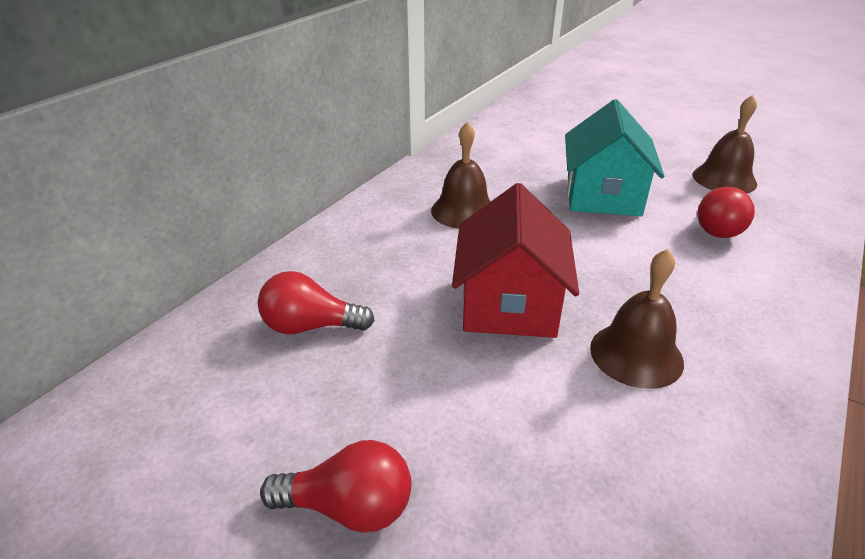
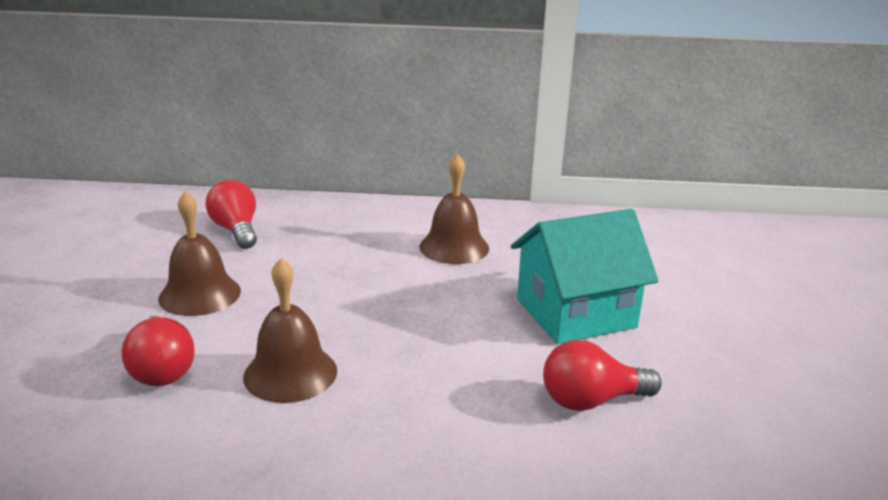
camera: 60 degrees right, 10 degrees down
red light bulb [260,440,412,533] -> red light bulb moved to [121,316,195,386]
red house [452,183,579,338] -> none
brown bell [692,95,757,193] -> brown bell moved to [158,191,241,316]

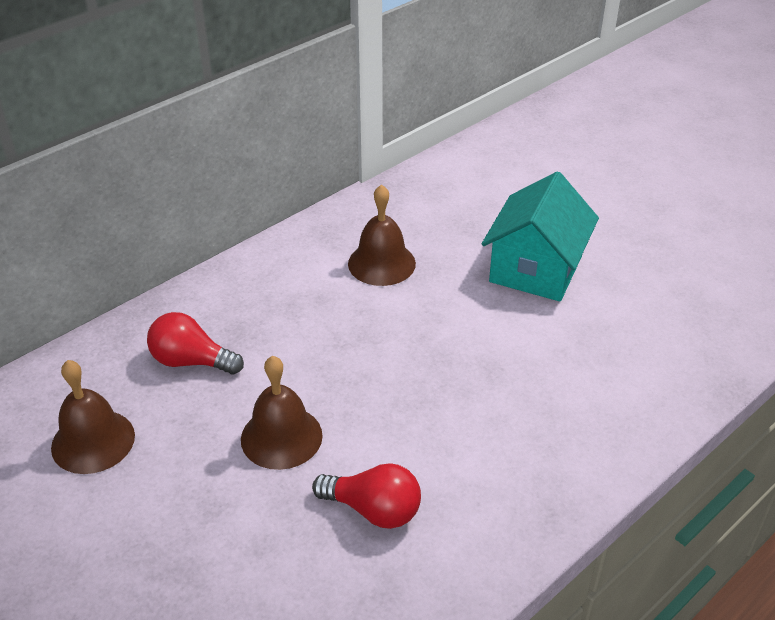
camera: 45 degrees left, 15 degrees up
brown bell [243,258,337,403] -> brown bell moved to [51,360,135,474]
red light bulb [543,340,662,411] -> none

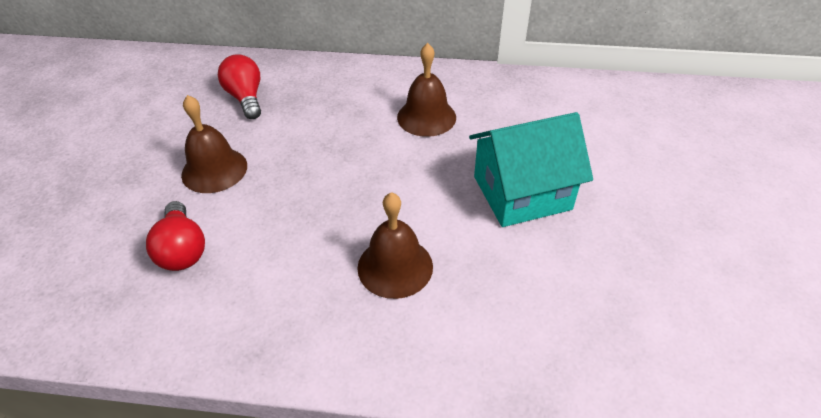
camera: 50 degrees right, 5 degrees up
brown bell [51,360,135,474] -> brown bell moved to [357,192,433,299]

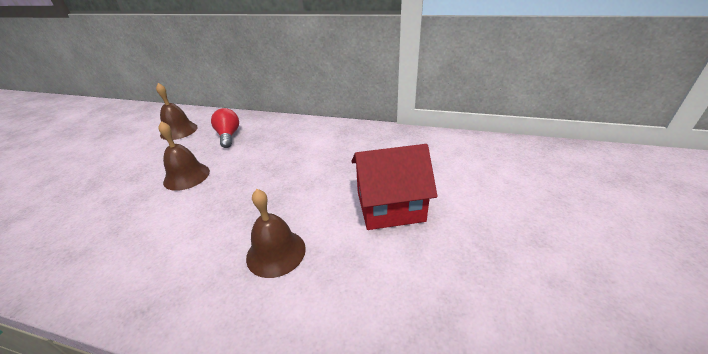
camera: 10 degrees right, 10 degrees down
red light bulb [146,201,205,271] -> none
brown bell [397,43,456,137] -> brown bell moved to [156,83,198,140]
turquoise house [469,112,593,227] -> red house [351,144,438,230]

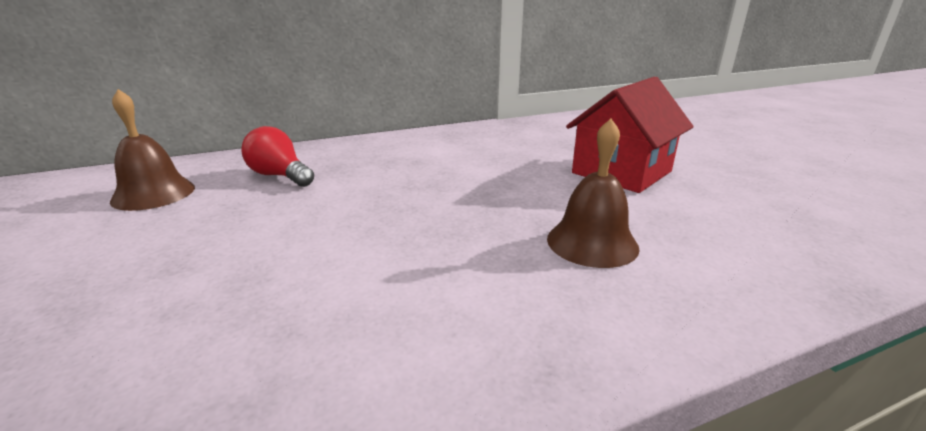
camera: 40 degrees left, 10 degrees down
brown bell [158,121,210,191] -> none

